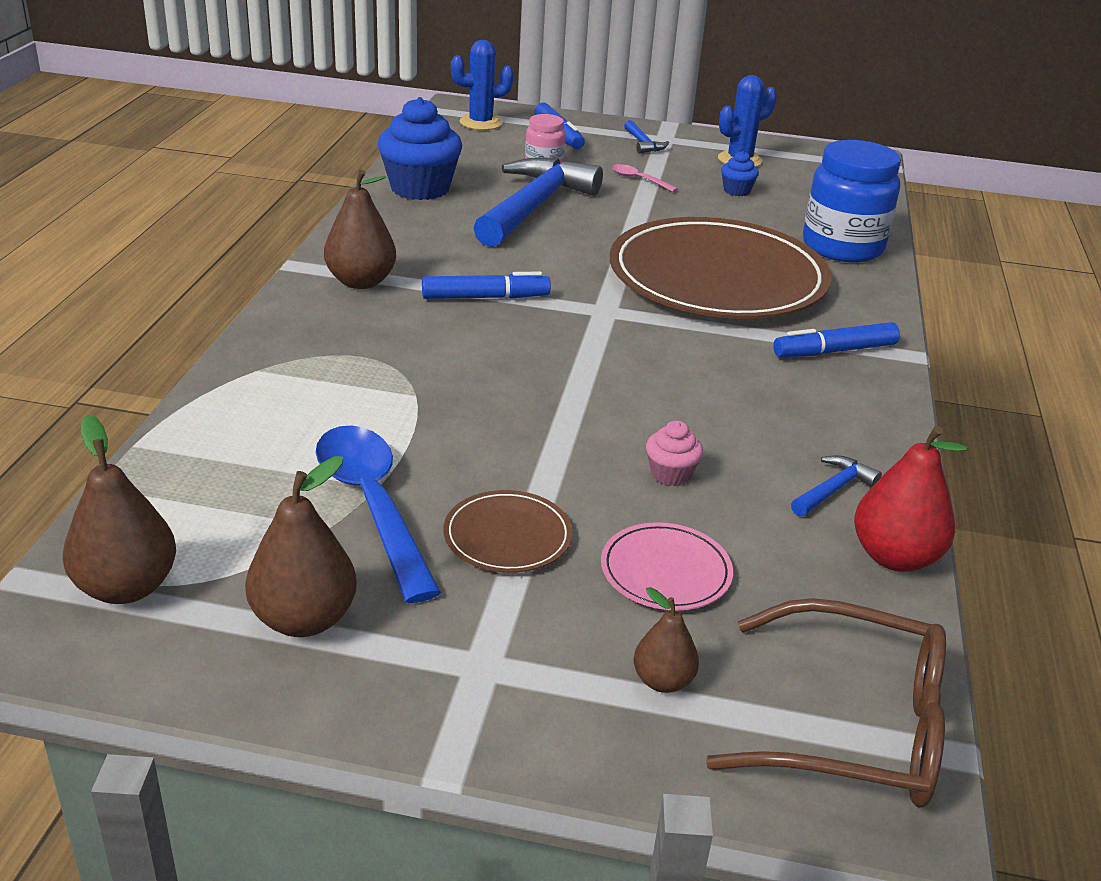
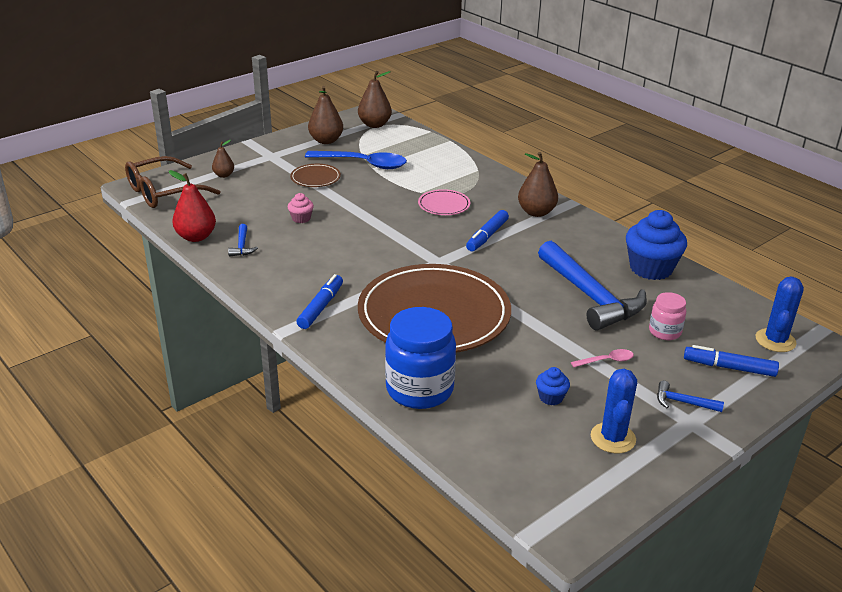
camera: 130 degrees right, 0 degrees up
pink plate [601,522,733,611] -> pink plate moved to [418,189,470,215]

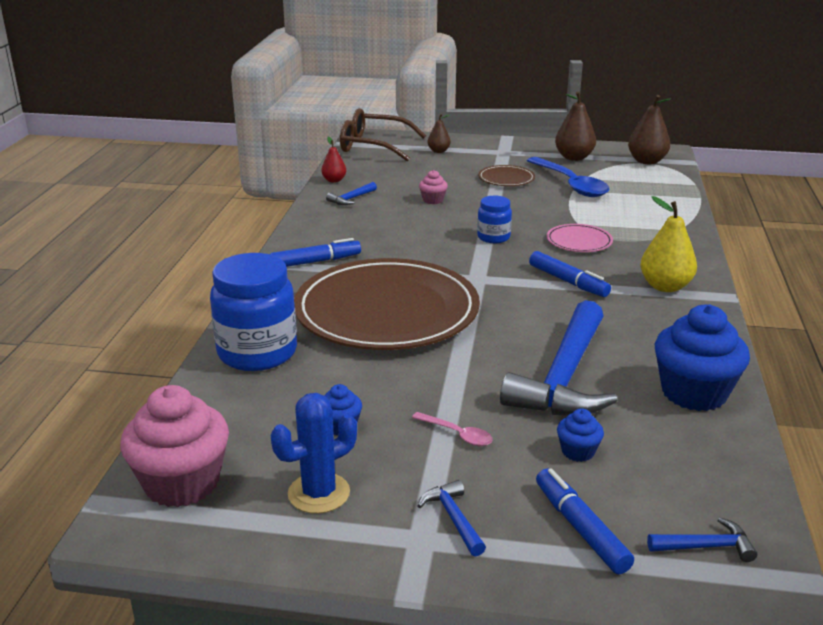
camera: 50 degrees right, 5 degrees down
red pear [169,170,216,242] -> red pear [321,137,346,183], size x0.58
blue marker [466,210,509,251] -> blue marker turned 120 degrees counterclockwise [529,251,611,297]
brown pear [518,152,558,217] -> yellow pear [640,196,697,292]
pink jar [649,292,686,340] -> blue cupcake [557,408,604,462]
blue cactus [756,277,804,352] -> blue hammer [647,517,757,562]
none -> pink cupcake [120,385,229,507]
none -> blue jar [477,196,512,243]

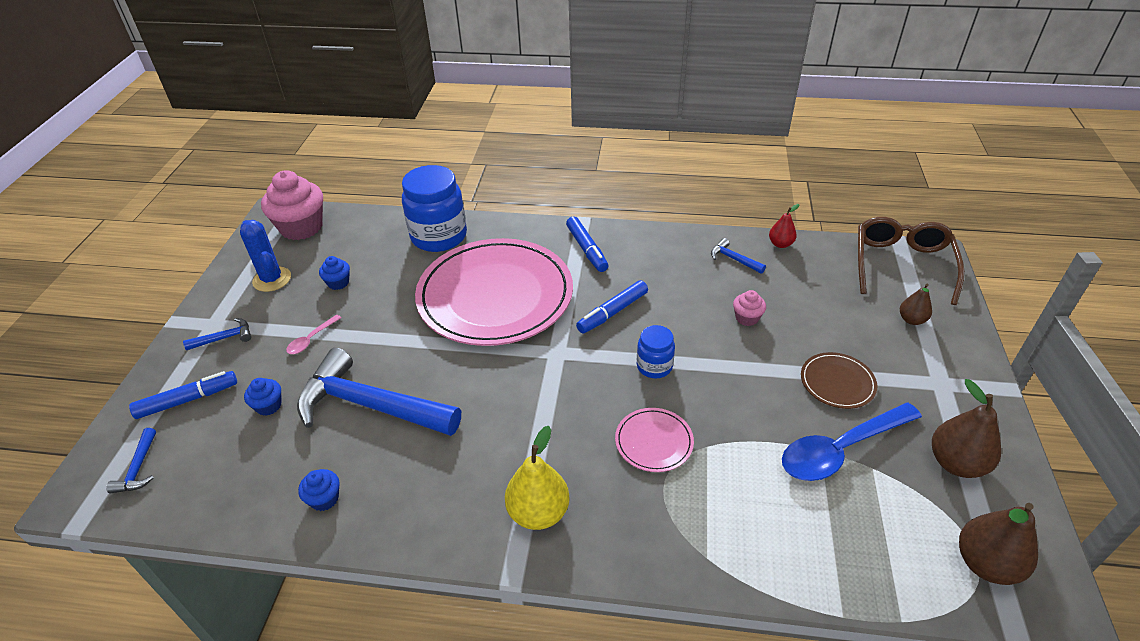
camera: 90 degrees right, 15 degrees up
brown plate [294,258,480,350] -> pink plate [415,238,573,346]
blue marker [529,251,611,297] -> blue marker moved to [576,280,648,334]
blue cupcake [655,304,750,411] -> blue cupcake [298,469,339,511], size x0.47

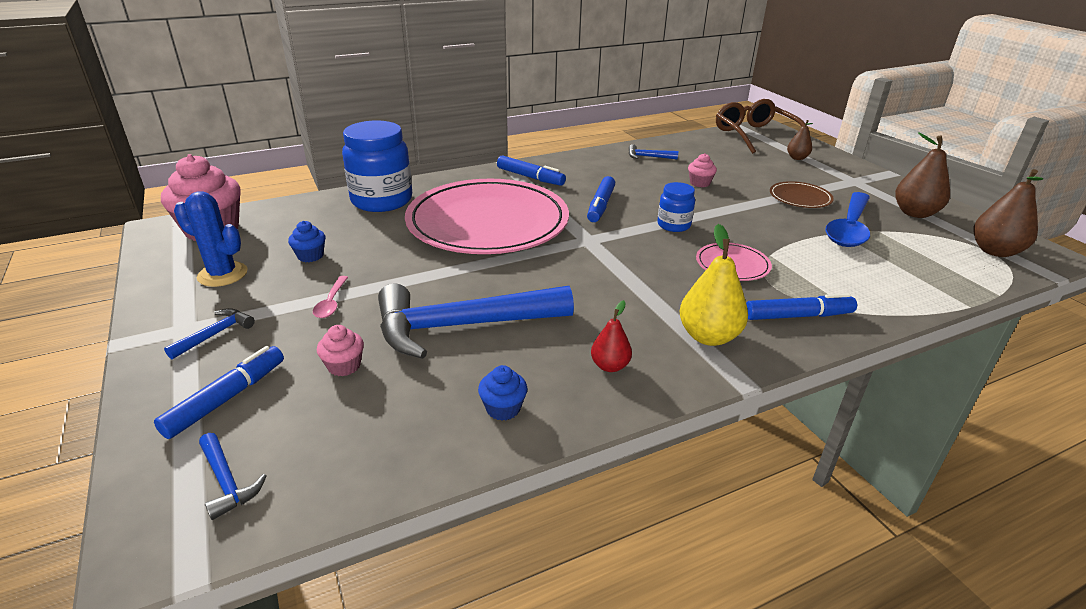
camera: 35 degrees left, 10 degrees down
blue cupcake [244,378,282,416] -> pink cupcake [317,325,364,376]
red pear [769,204,799,248] -> red pear moved to [591,300,632,372]
none -> blue marker [746,293,857,320]

